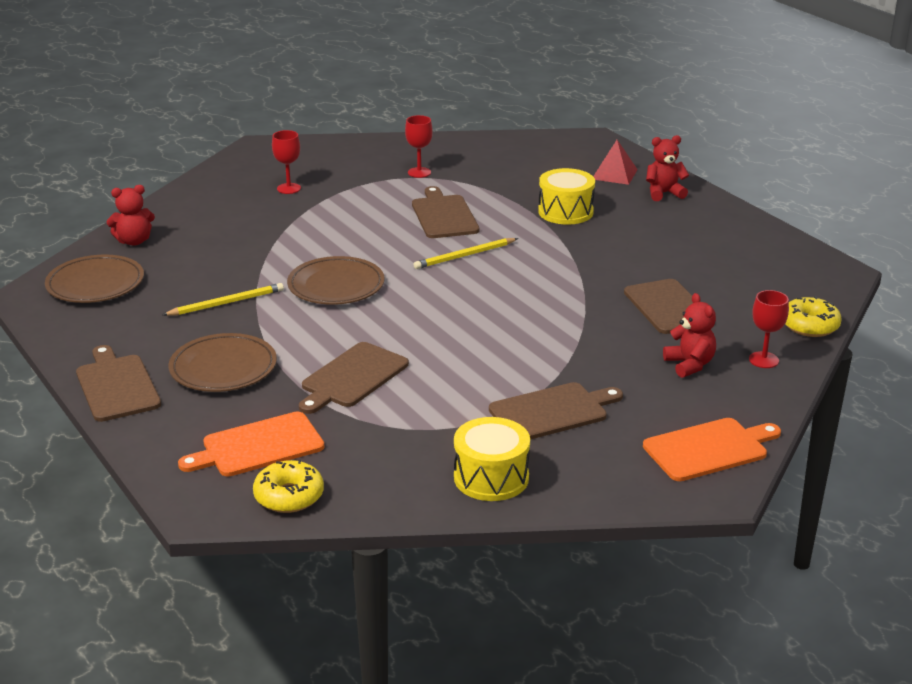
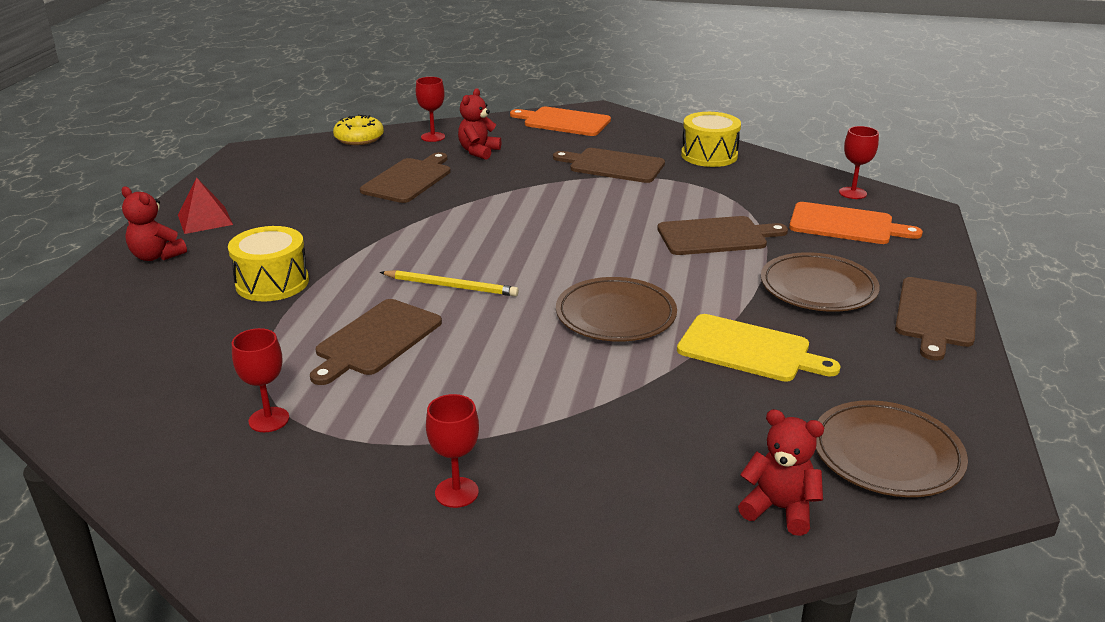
camera: 135 degrees left, 0 degrees up
yellow pencil [162,283,284,316] -> yellow cutting board [677,314,840,382]
yellow donut [253,459,324,513] -> red goblet [839,126,879,199]
red pyramid [593,140,638,185] -> red pyramid moved to [178,177,233,234]

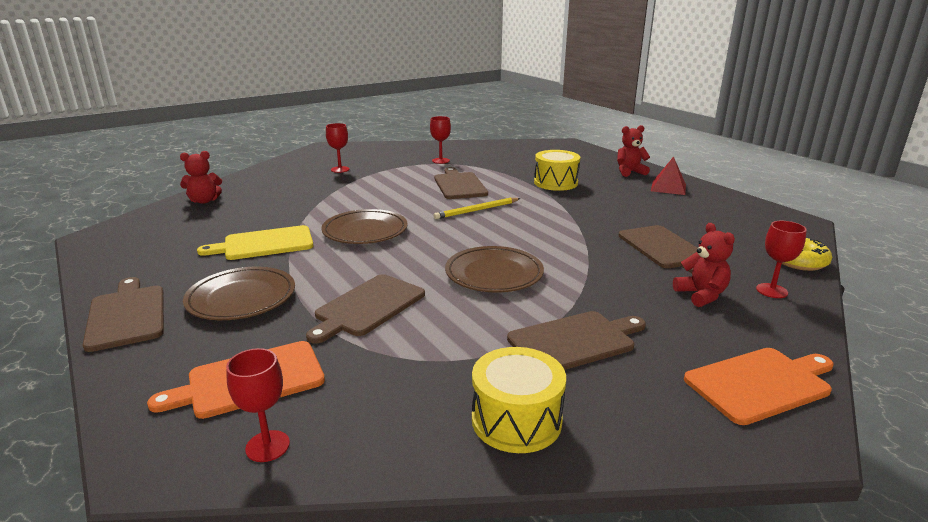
camera: 135 degrees right, 5 degrees down
brown plate [816,400,968,497] -> brown plate moved to [445,246,544,293]

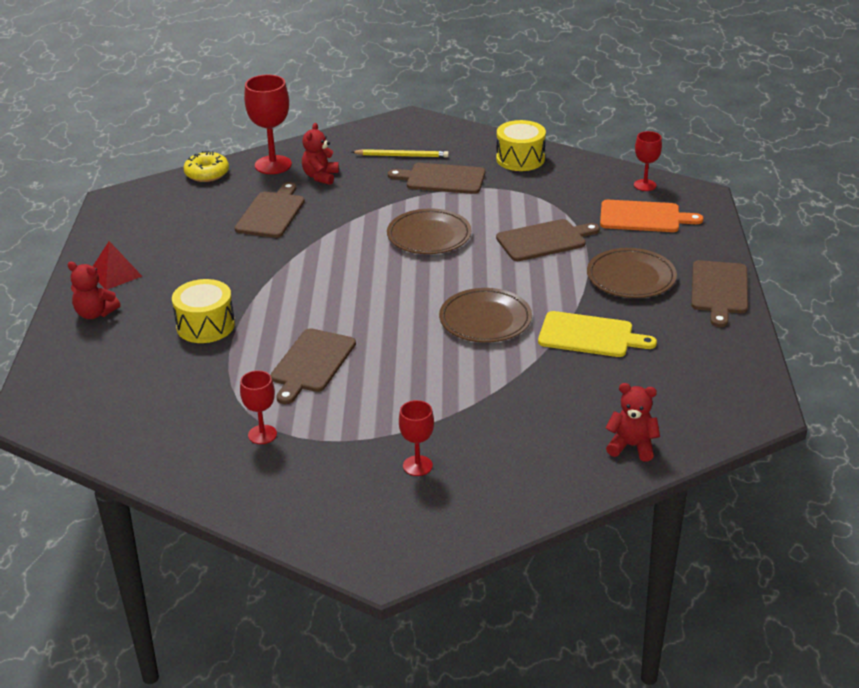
camera: 145 degrees left, 10 degrees up
yellow pencil [434,198,521,219] -> yellow pencil moved to [352,149,449,158]
orange cutting board [684,348,834,425] -> none
red goblet [756,221,807,298] -> red goblet [244,75,292,174], size x1.70

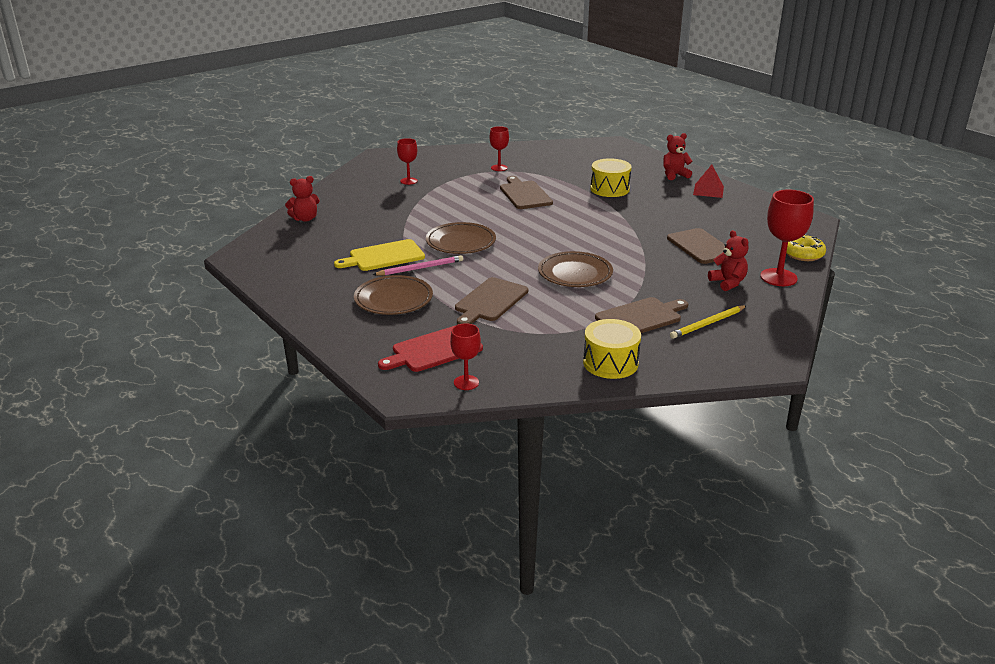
camera: 140 degrees right, 5 degrees down
orange cutting board [600,200,704,232] -> red cutting board [378,326,483,372]
brown cutting board [691,260,748,327] -> none
none -> pink pencil [373,255,463,276]

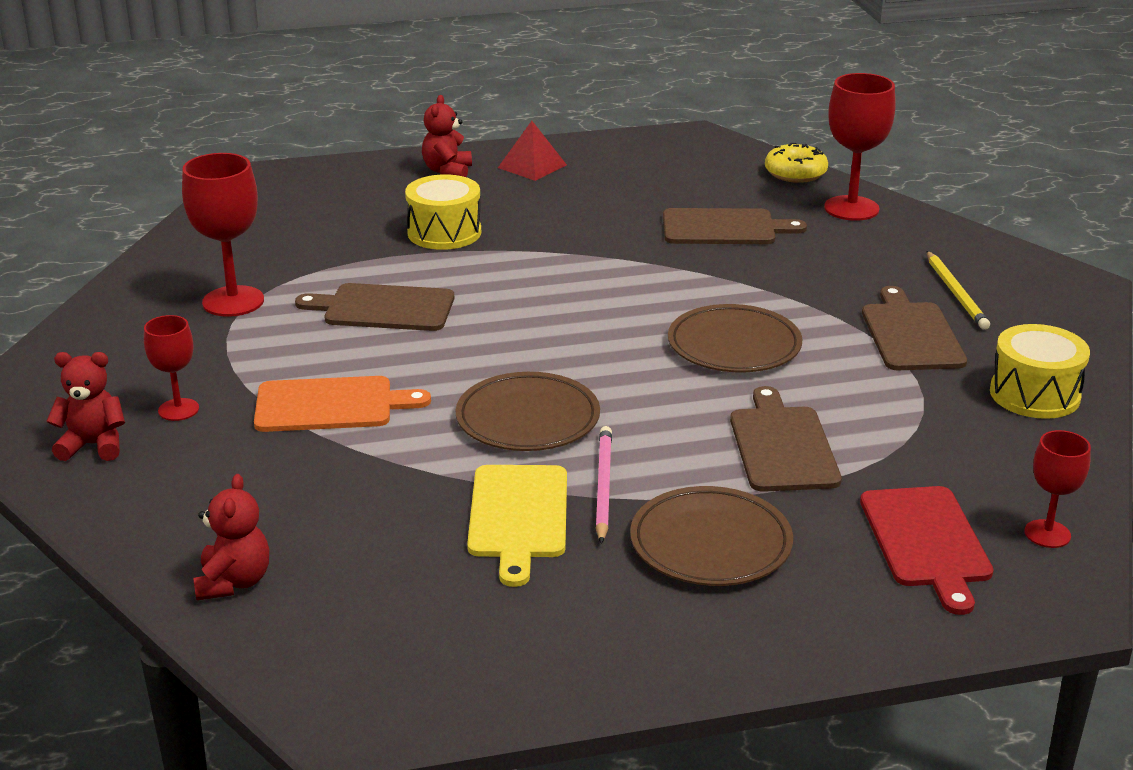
camera: 65 degrees left, 0 degrees up
brown cutting board [455,277,528,325] -> brown cutting board turned 150 degrees counterclockwise [730,386,842,492]
red goblet [489,126,509,171] -> red goblet [182,153,264,317], size x1.70
red teddy bear [708,230,749,291] -> red teddy bear moved to [46,352,125,461]
none -> orange cutting board [254,376,431,432]

